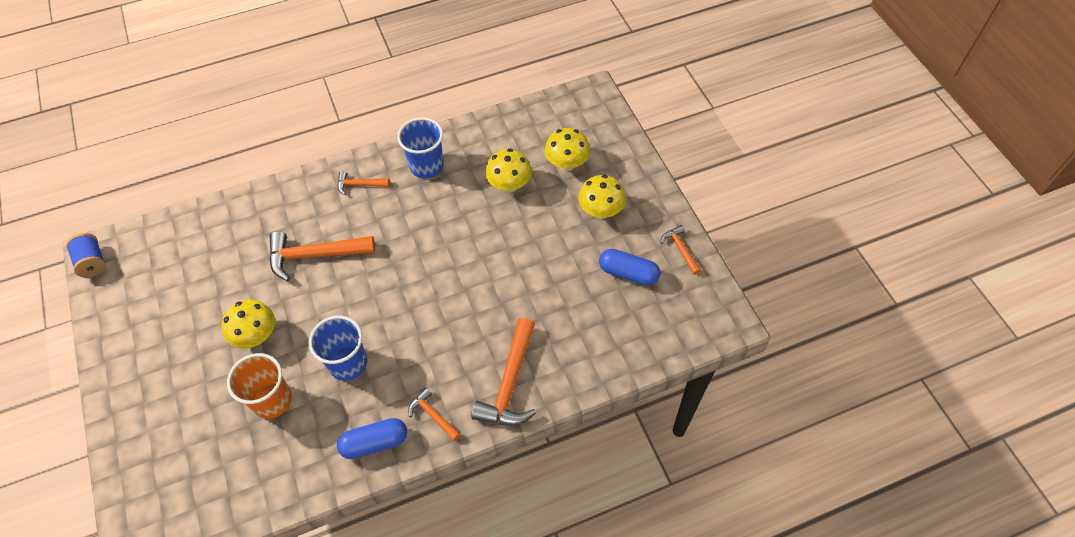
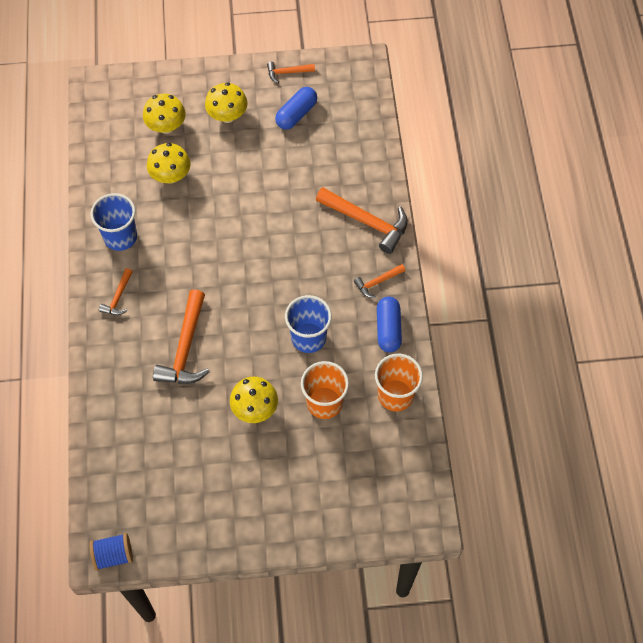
camera: 75 degrees left, 5 degrees up
none -> orange cup [375,354,423,411]

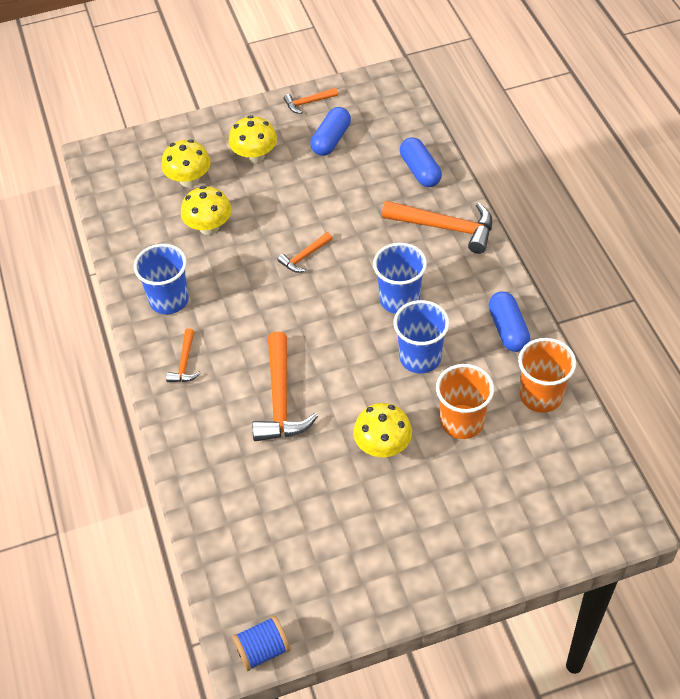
camera: 10 degrees left, 10 degrees down
orange hammer [354,264,405,298] -> orange hammer moved to [277,232,333,273]
none -> blue cup [373,243,427,314]
none -> blue capsule [400,137,442,187]

